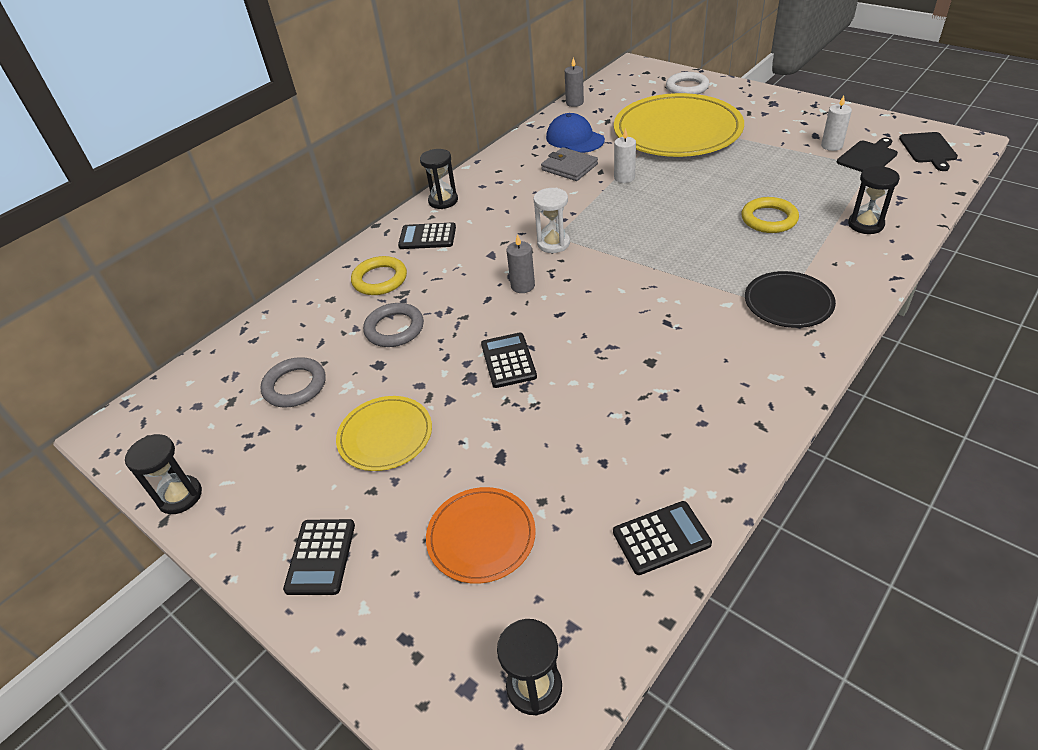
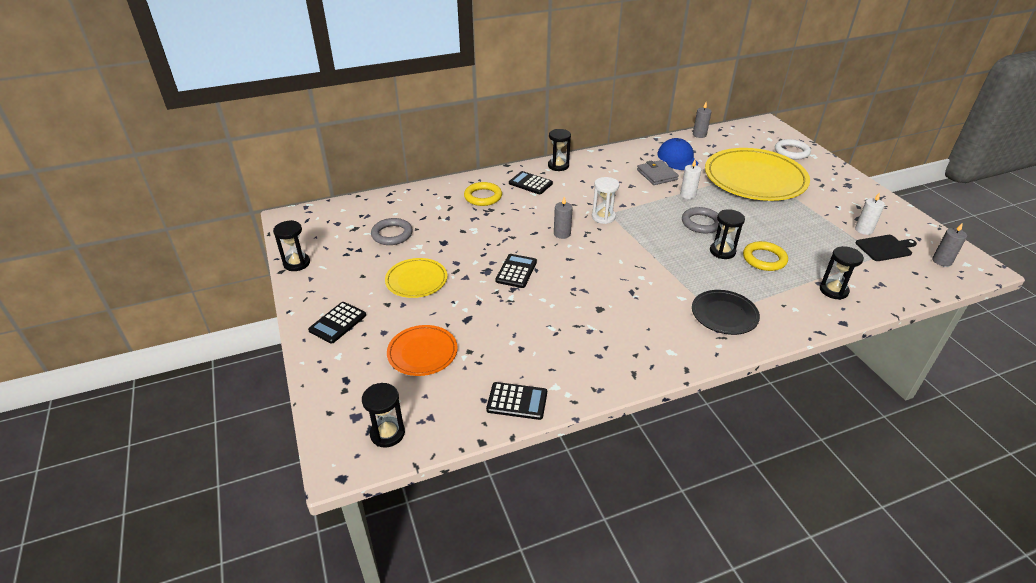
camera: 25 degrees right, 5 degrees down
grey ring [363,303,424,347] -> grey ring moved to [682,207,719,233]
black cutting board [899,132,958,171] -> grey candle [932,223,967,267]
none -> black hourglass [710,209,745,259]

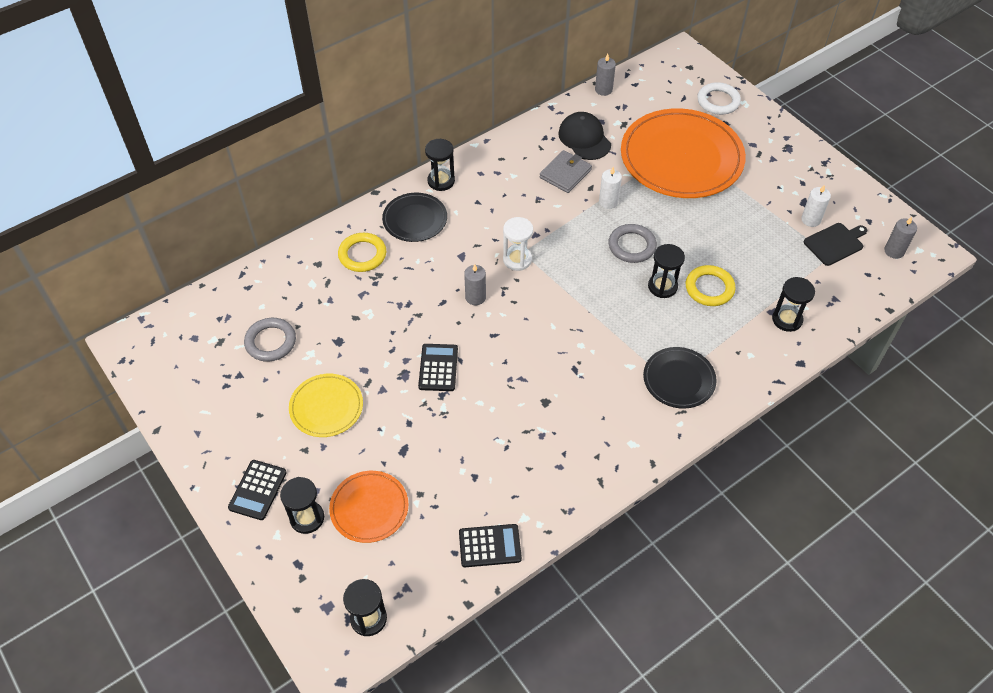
camera: 15 degrees left, 15 degrees up
black hourglass [273,220,310,271] -> black hourglass moved to [280,477,324,534]
black calculator [509,171,553,194] -> black plate [382,193,447,242]
grey wallet [637,160,679,185] -> grey wallet turned 75 degrees clockwise [540,150,592,193]
blue cap [657,138,698,170] -> black cap [558,112,611,160]
yellow plate [705,148,810,201] -> orange plate [621,108,746,198]

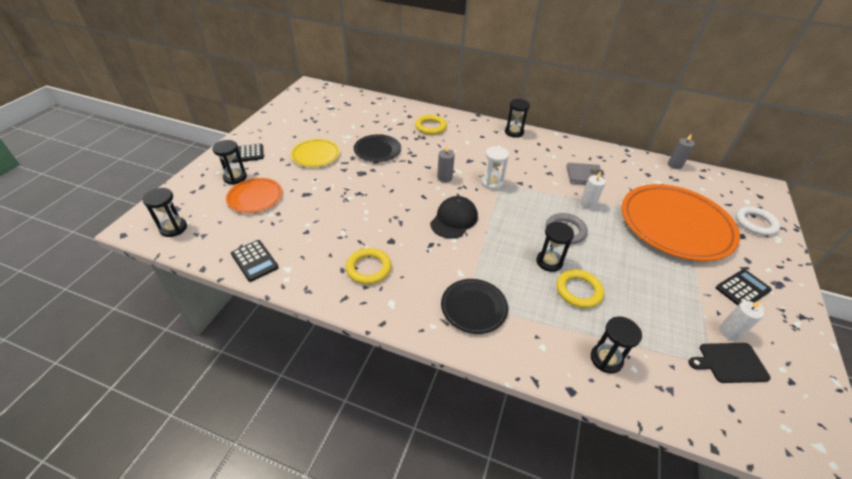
camera: 55 degrees right, 10 degrees down
grey ring [244,318,296,362] -> none
black plate [382,193,447,242] -> black plate moved to [354,134,401,162]
black calculator [418,344,458,391] -> black calculator moved to [716,269,772,306]
black cap [558,112,611,160] -> black cap moved to [430,196,478,239]
black cutting board [804,223,868,266] -> black cutting board turned 150 degrees clockwise [688,343,771,383]
grey candle [884,217,917,259] -> none
none -> yellow ring [346,248,392,284]

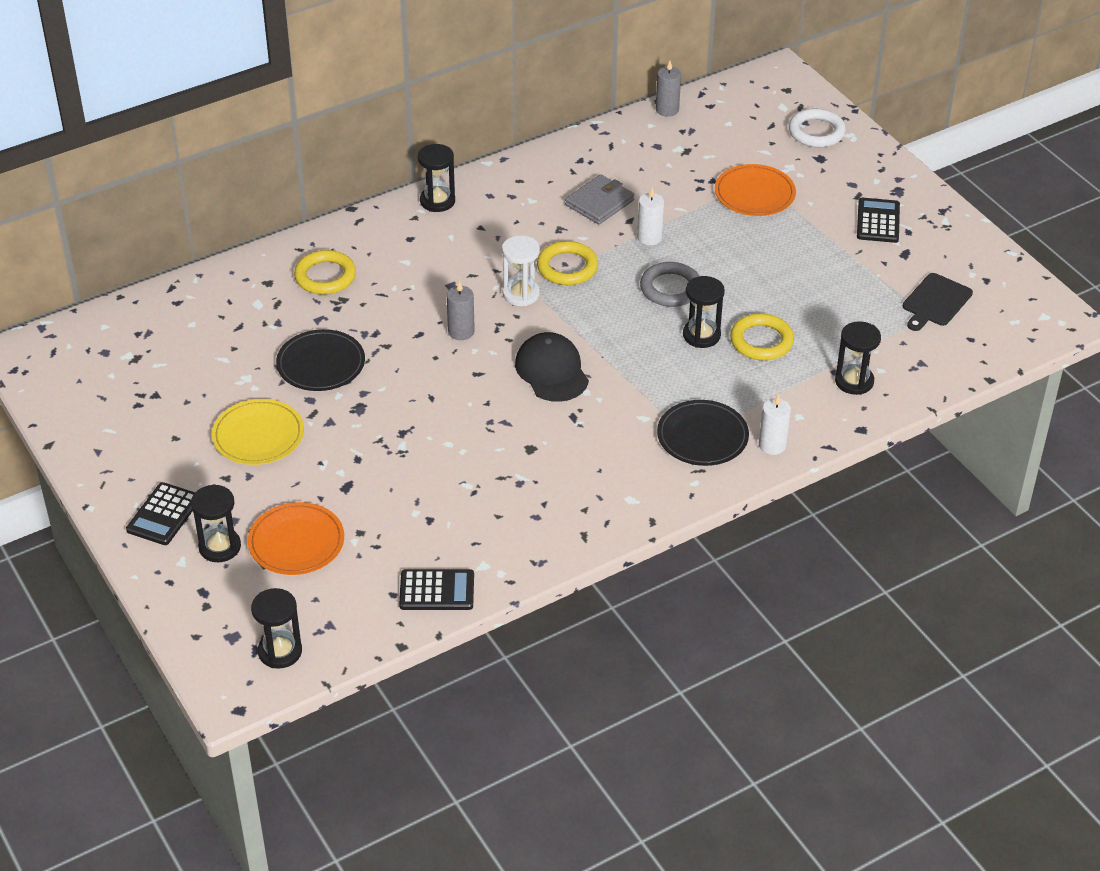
camera: 50 degrees left, 0 degrees up
yellow ring [346,248,392,284] -> yellow ring moved to [537,241,598,285]
orange plate [621,184,740,261] -> orange plate [715,164,796,216], size x0.50
white candle [720,301,764,341] -> white candle moved to [759,394,791,455]

